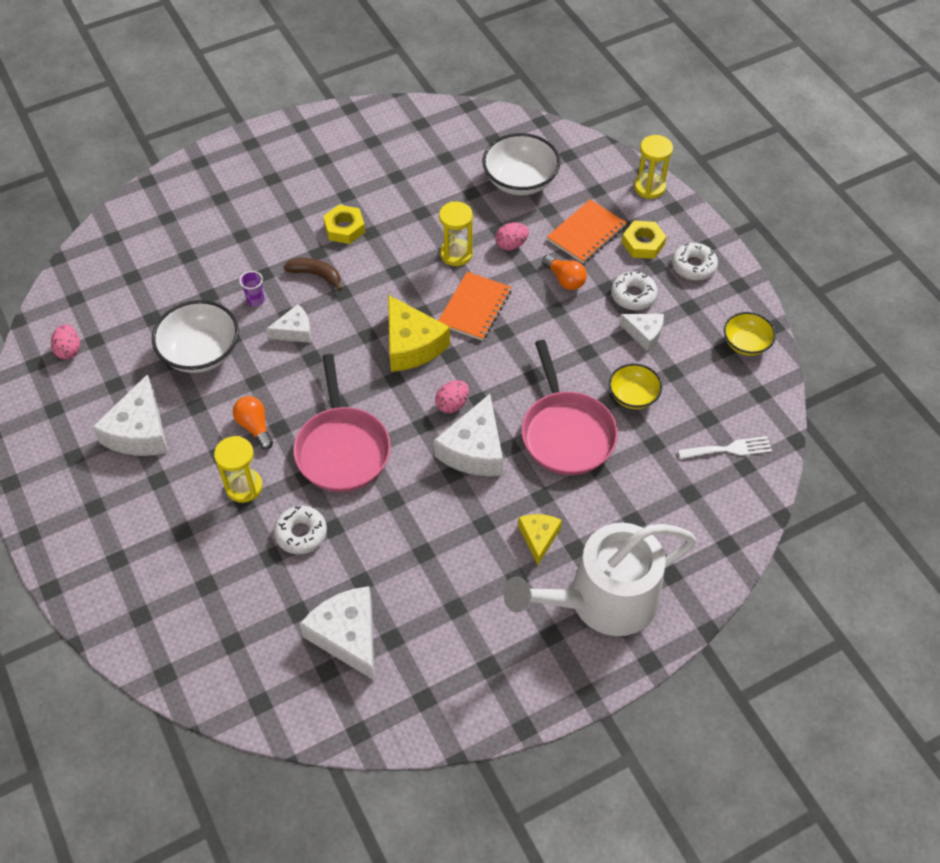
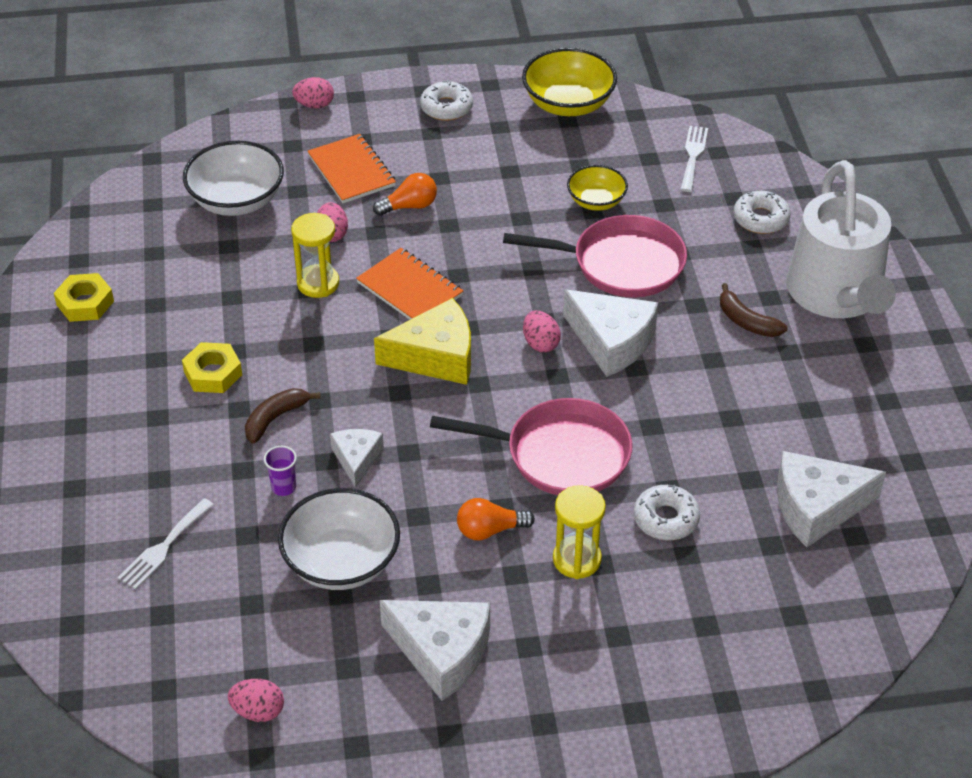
camera: 70 degrees left, 10 degrees down
yellow cheese [518,514,562,565] -> brown banana [720,283,787,337]
white donut [611,271,658,310] -> white donut moved to [733,191,791,234]
white cheese [619,314,664,352] -> none
yellow nut [622,221,667,259] -> yellow nut moved to [54,273,114,322]
yellow hourglass [634,135,673,199] -> pink egg [292,77,334,109]
yellow bowl [724,312,776,356] -> yellow bowl [522,48,617,116], size x1.64
none -> white fork [118,498,214,589]

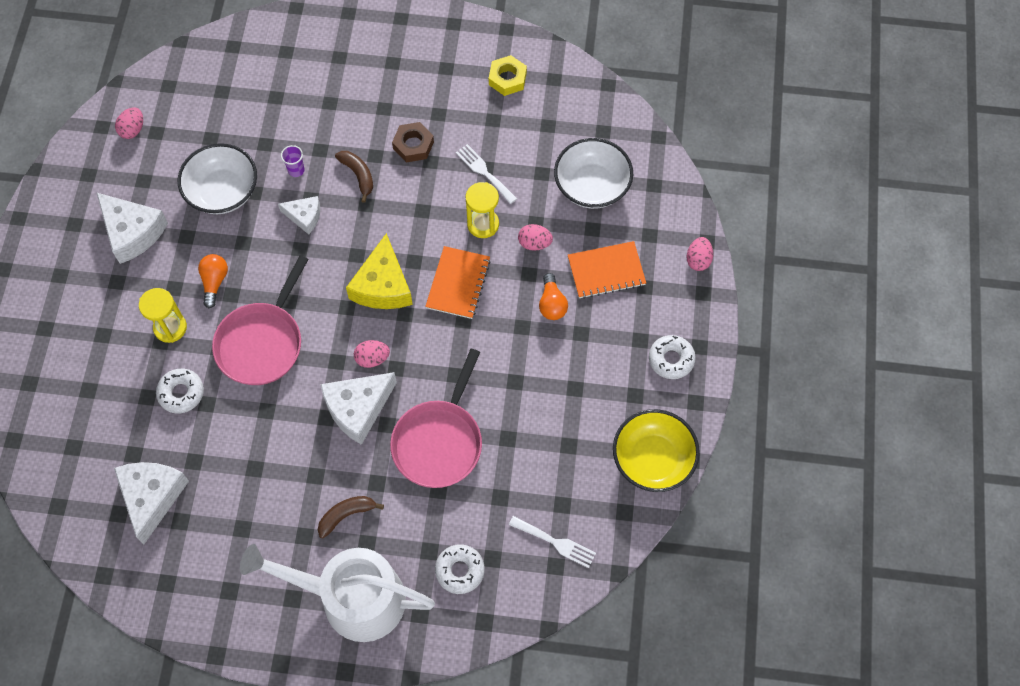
camera: 105 degrees right, 20 degrees up
white fork [118,498,214,589] -> white fork moved to [456,144,517,204]
yellow nut [182,342,242,393] -> brown nut [392,122,434,162]
orange notebook [356,248,463,320] -> orange notebook turned 45 degrees counterclockwise [425,246,491,319]
white cheese [380,600,490,701] -> white cheese turned 90 degrees counterclockwise [97,193,168,264]
yellow bowl [567,165,628,211] -> none

